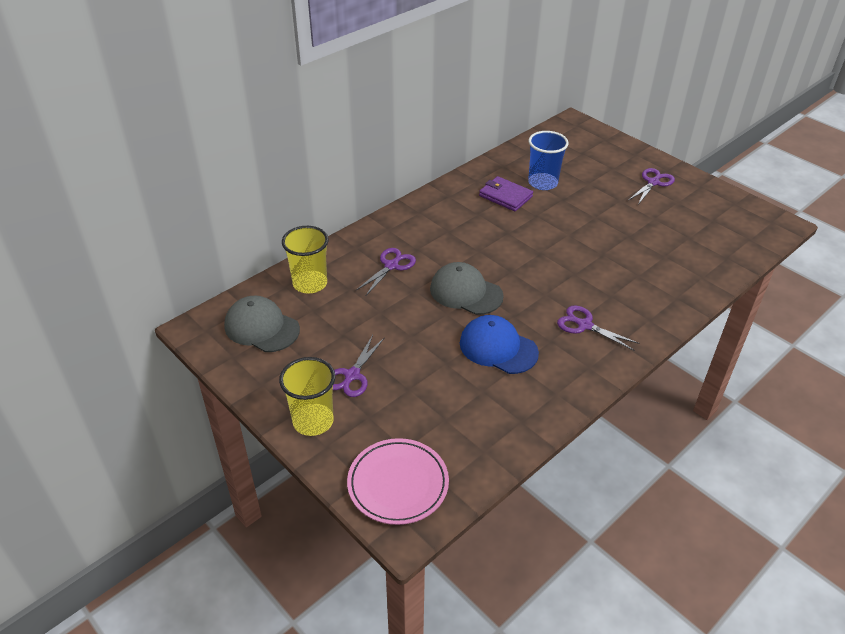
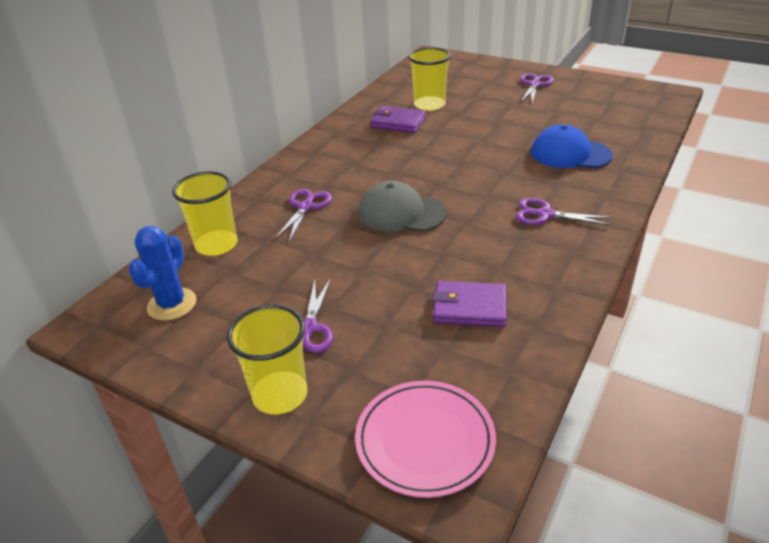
camera: 15 degrees left, 5 degrees down
grey cap [224,296,300,352] -> blue cactus [128,226,197,321]
blue cap [460,315,539,374] -> blue cap moved to [531,124,613,168]
blue cup [528,131,569,190] -> yellow cup [408,47,451,111]
none -> purple wallet [433,281,507,327]

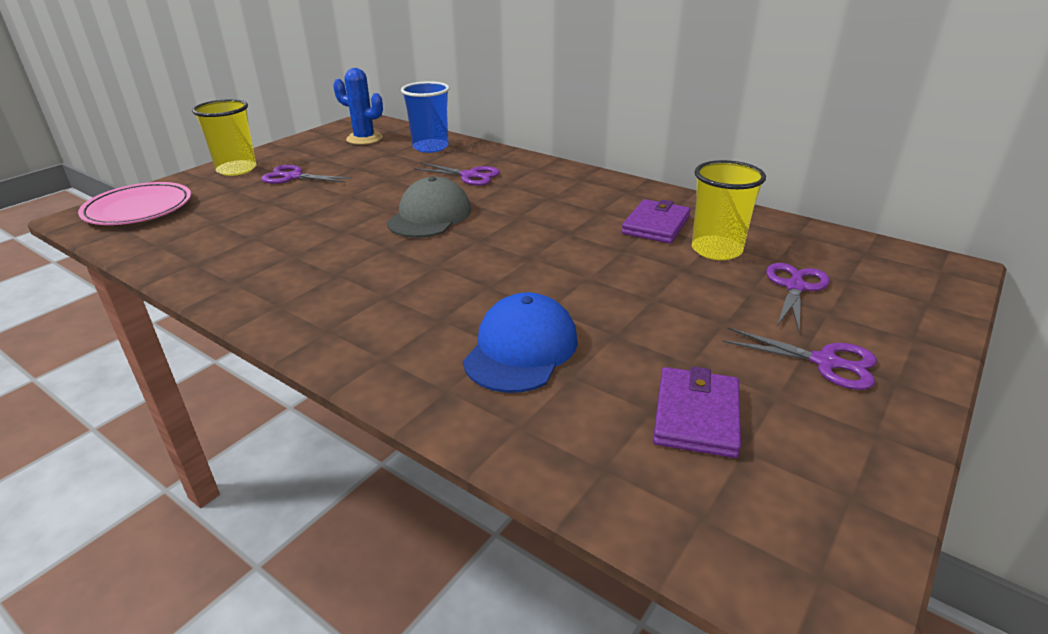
camera: 95 degrees right, 5 degrees down
yellow cup [172,171,237,256] -> blue cup [401,81,450,153]
purple wallet [433,281,507,327] -> purple wallet moved to [653,366,741,458]
purple scissors [515,198,612,225] -> purple scissors moved to [766,263,830,332]

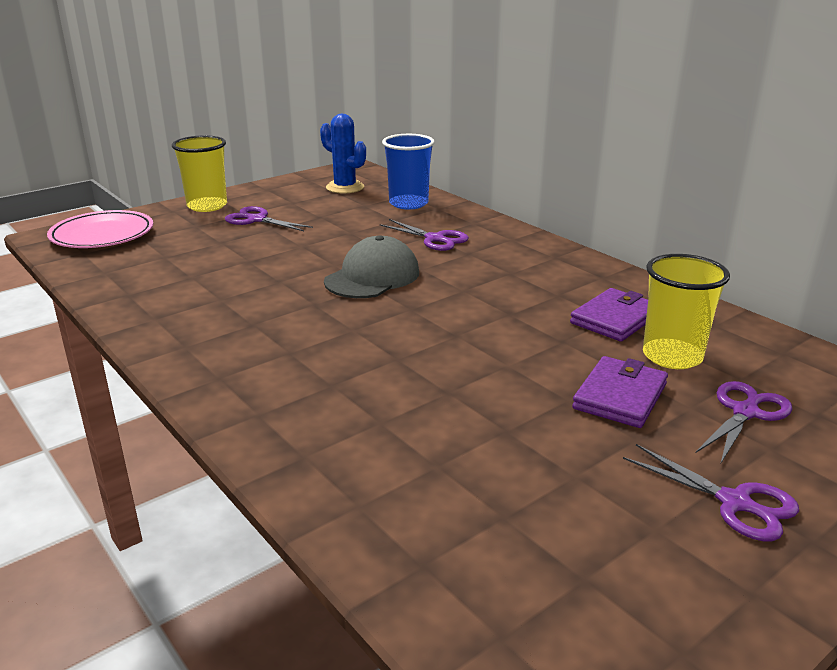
camera: 15 degrees right, 5 degrees down
blue cap [463,292,578,393] -> none
purple wallet [653,366,741,458] -> purple wallet moved to [572,356,668,428]

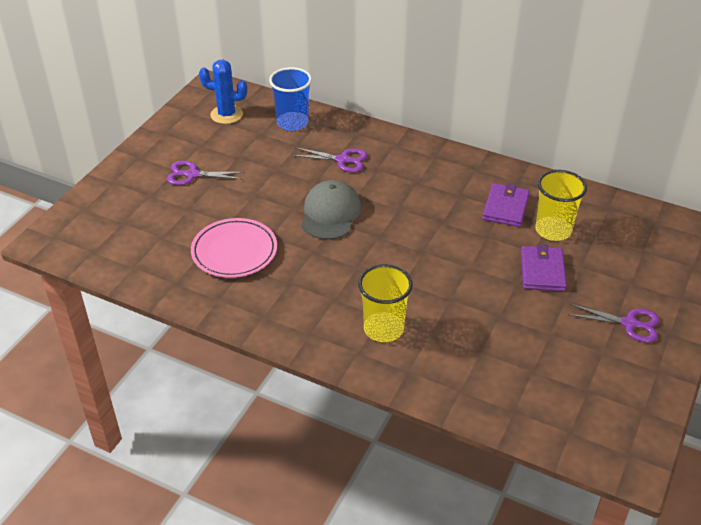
camera: 25 degrees left, 15 degrees up
pink plate [47,210,153,248] -> pink plate moved to [191,218,277,278]
yellow cup [172,135,227,212] -> yellow cup moved to [358,264,413,342]
purple scissors [696,381,792,463] -> none

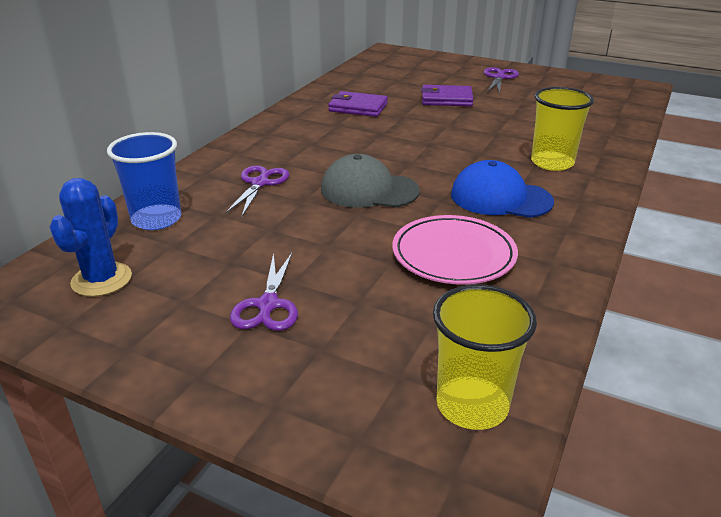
camera: 90 degrees left, 10 degrees down
yellow cup [535,170,587,241] -> yellow cup moved to [433,284,537,430]
none -> blue cap [451,160,554,218]

